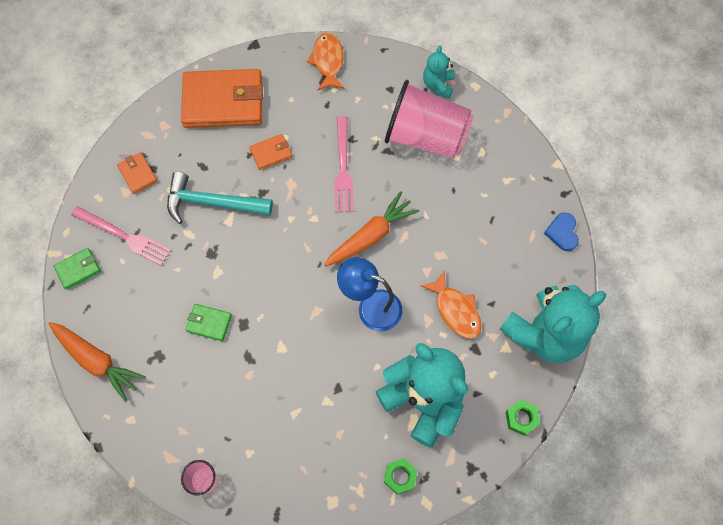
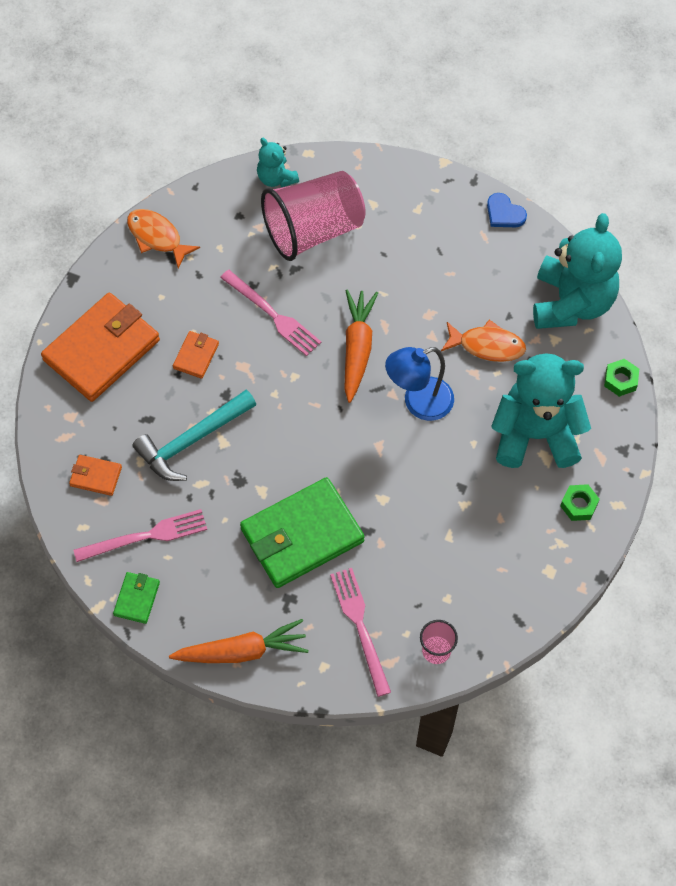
camera: 45 degrees left, 5 degrees down
green wallet [186,304,232,341] -> green wallet [240,477,365,588], size x2.23
none -> pink fork [330,568,391,697]

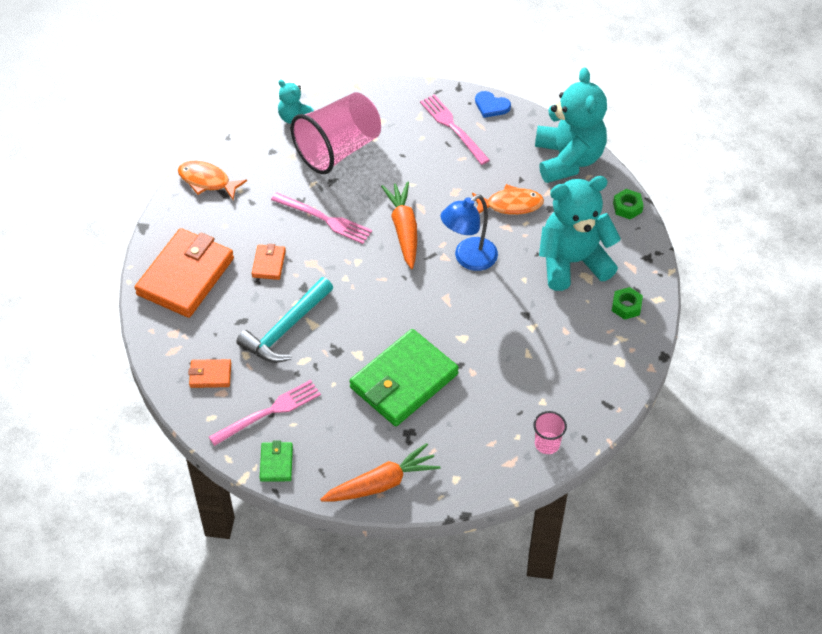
camera: 15 degrees left, 10 degrees down
pink fork [330,568,391,697] -> pink fork moved to [420,95,490,165]

